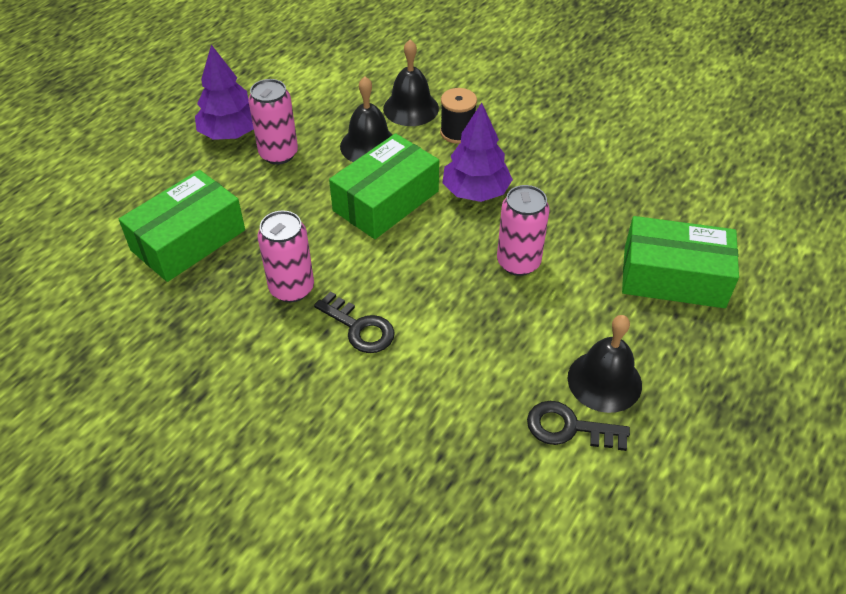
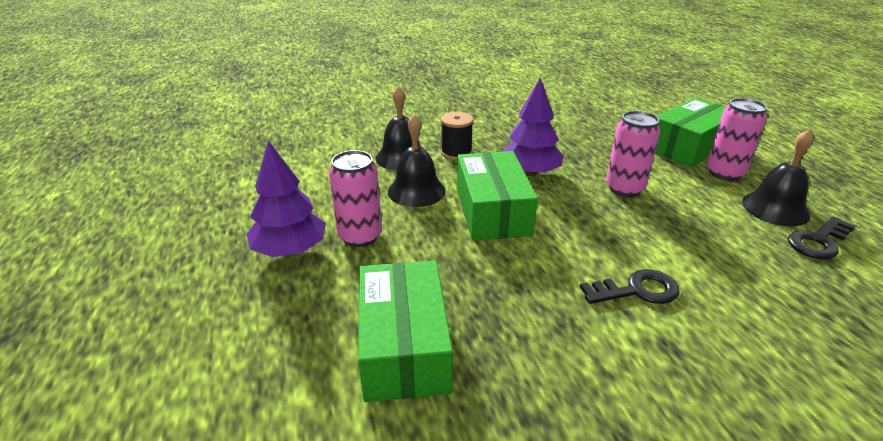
camera: 50 degrees left, 15 degrees down
pink can [258,210,314,302] -> pink can moved to [707,98,767,181]

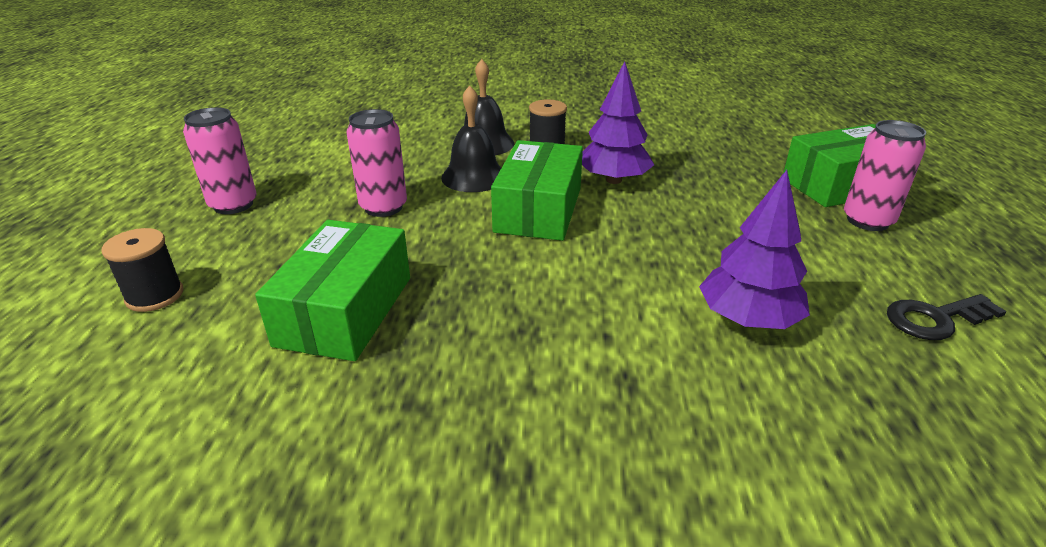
camera: 20 degrees right, 0 degrees up
purple tree [246,141,326,257] -> purple tree moved to [699,170,810,329]
black key [580,269,679,304] -> none
pink can [606,111,660,197] -> pink can moved to [183,107,257,214]
black bell [742,130,813,226] -> none
none -> black spool [101,228,183,312]

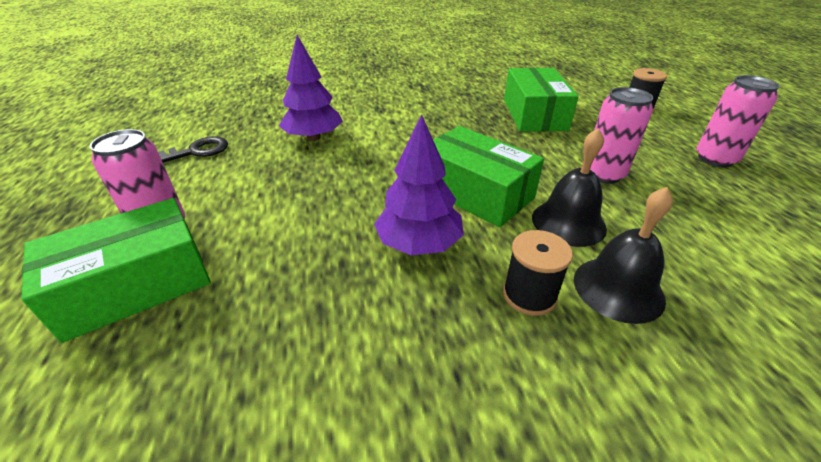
camera: 165 degrees right, 5 degrees up
green box [491,140,583,241] -> green box turned 45 degrees counterclockwise [433,126,544,227]

